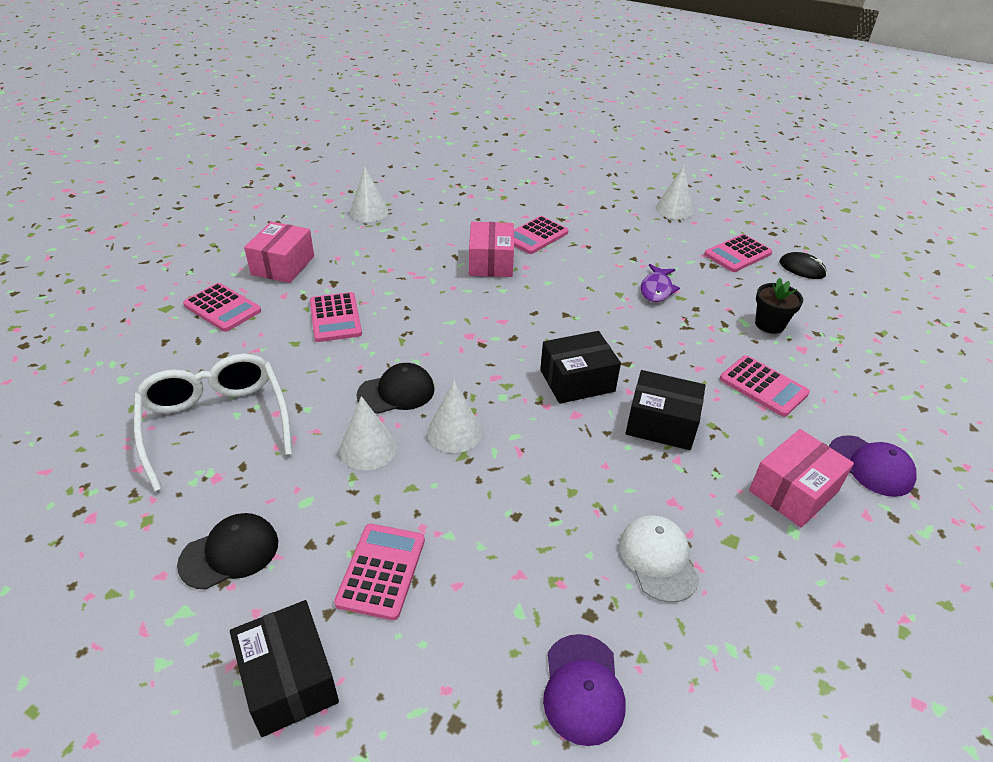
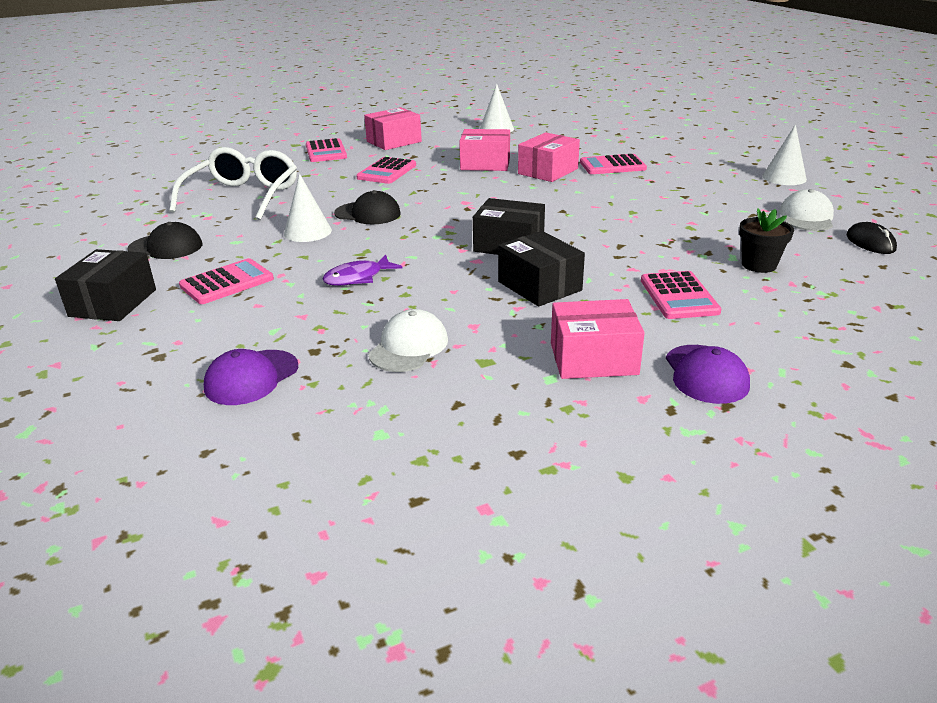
camera: 40 degrees right, 10 degrees down
white cone [427,381,482,453] -> none
purple fish [641,264,680,302] -> purple fish moved to [323,255,402,286]
pink calculator [704,234,772,272] -> white cap [779,189,834,231]
none -> pink box [459,129,510,171]

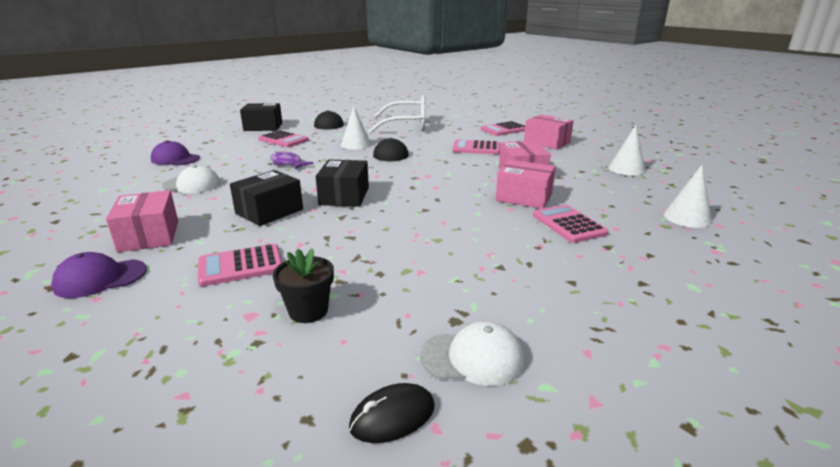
camera: 75 degrees right, 5 degrees down
white cone [762,124,807,185] -> white cone moved to [663,165,712,228]

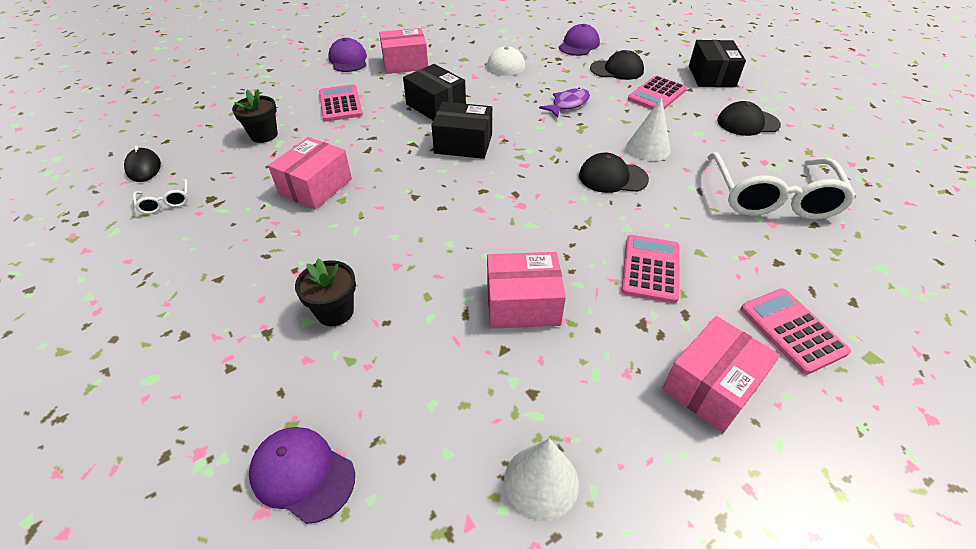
camera: 95 degrees right, 20 degrees up
white cap [420,321,524,386] -> white glasses [133,179,188,214]
pink box [496,160,556,209] -> pink box moved to [268,137,352,210]
pink calculator [533,205,608,243] -> black flower pot [295,259,356,326]
white cone [663,165,712,228] -> purple cap [249,427,355,524]
none -> black cap [590,50,644,80]

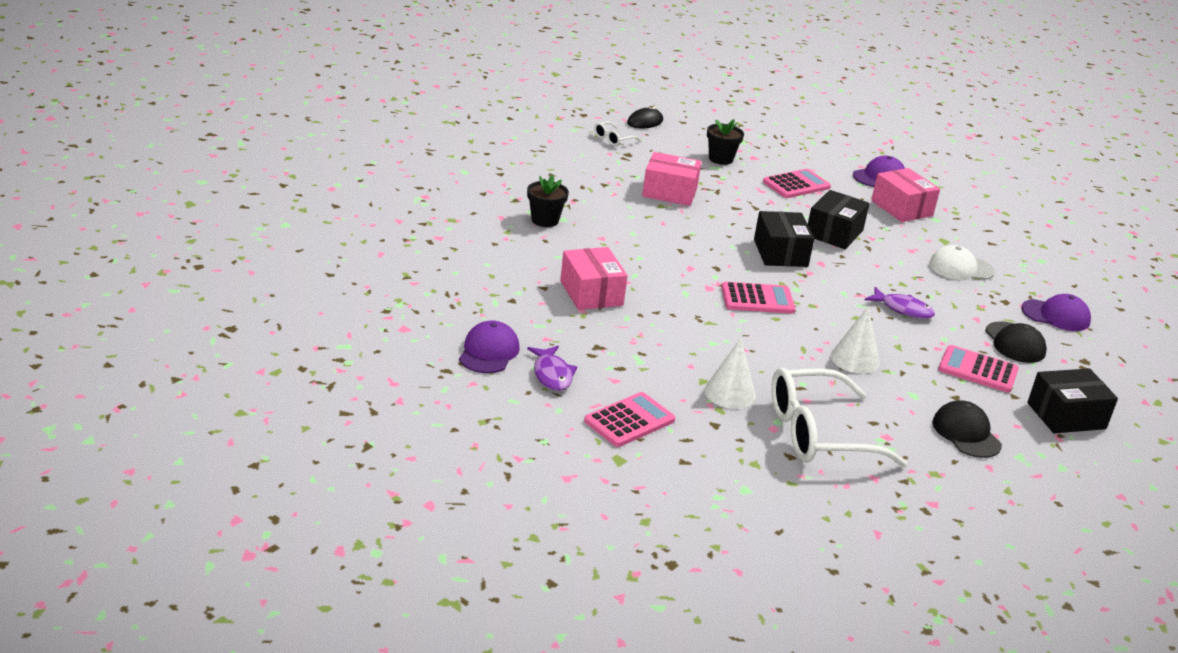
camera: 70 degrees right, 15 degrees down
purple cap [249,427,355,524] -> purple cap moved to [459,321,520,373]
white cone [504,438,579,521] -> white cone moved to [704,338,756,409]
black cap [579,153,649,193] -> none
pink calculator [621,235,680,303] -> pink calculator moved to [721,282,795,314]
pink box [662,316,780,433] -> purple fish [527,346,577,391]

